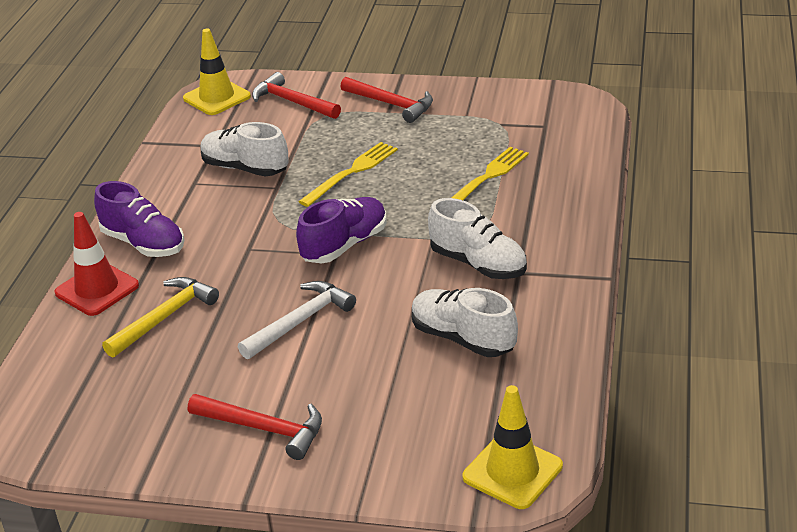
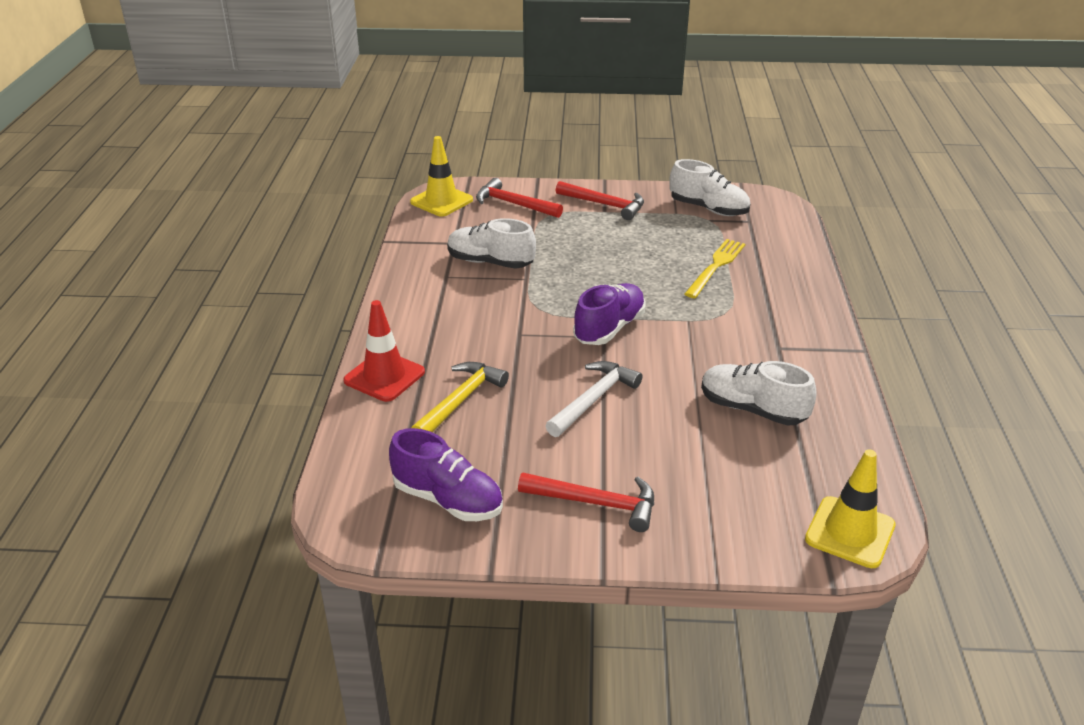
camera: 10 degrees left, 0 degrees up
purple shoe [94,181,185,257] -> purple shoe moved to [389,428,503,521]
yellow fork [298,142,398,207] -> none
white shoe [428,198,527,279] -> white shoe moved to [670,159,750,216]

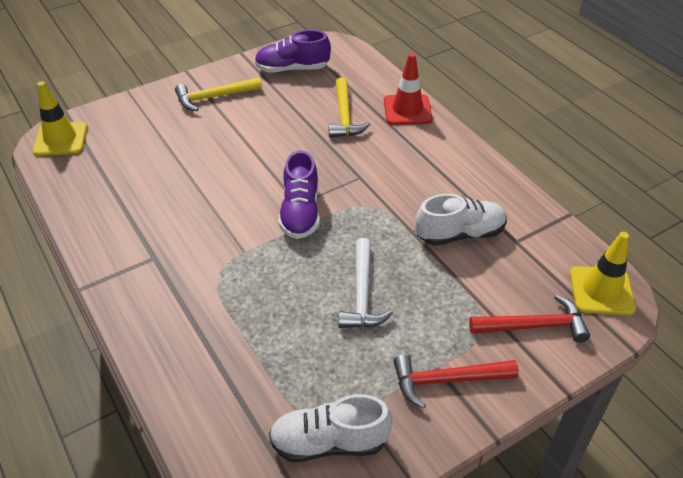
camera: 145 degrees right, 10 degrees up
red hammer [518,473,654,532] -> yellow hammer [175,77,262,111]
white hammer [545,361,642,437] -> white hammer moved to [338,238,393,328]
yellow fork [684,239,745,298] -> none
white shoe [701,361,816,426] -> none

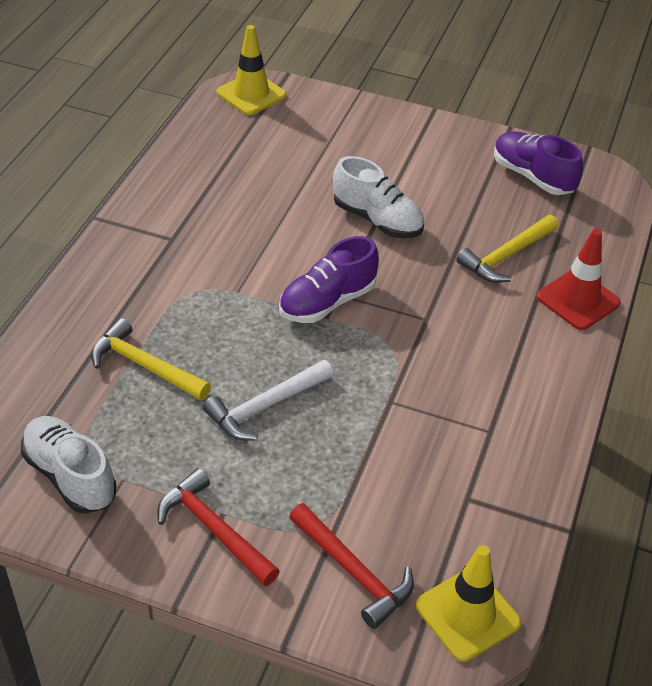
camera: 50 degrees right, 0 degrees up
yellow hammer [175,77,262,111] -> yellow hammer moved to [91,318,211,400]
white shoe [415,194,507,246] -> white shoe moved to [333,156,424,238]

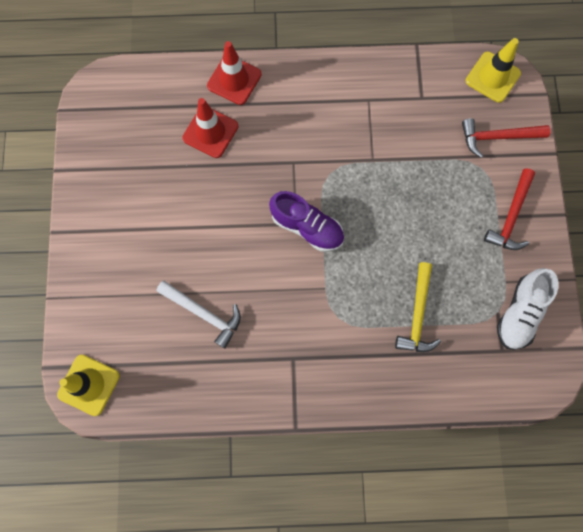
camera: 110 degrees left, 30 degrees up
white hammer [203,360,333,441] -> white hammer moved to [156,281,241,349]
red hammer [289,503,414,629] -> red hammer turned 120 degrees counterclockwise [462,118,551,158]
white shoe [333,156,424,238] -> none
yellow hammer [456,215,558,283] -> red traffic cone [182,98,238,158]
purple shoe [494,132,583,195] -> none

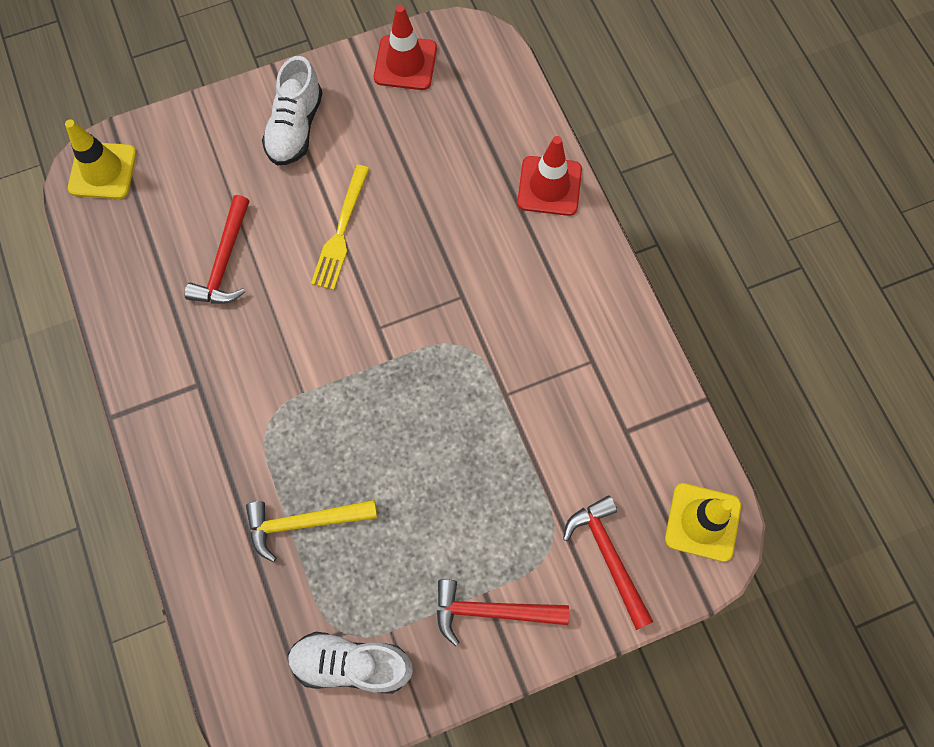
camera: 70 degrees right, 5 degrees down
white hammer [156,281,241,349] -> red hammer [184,195,249,304]
red traffic cone [182,98,238,158] -> red traffic cone moved to [374,5,437,90]
purple shoe [269,191,344,252] -> none
none -> white shoe [262,56,322,165]
none -> yellow fork [311,165,370,290]

